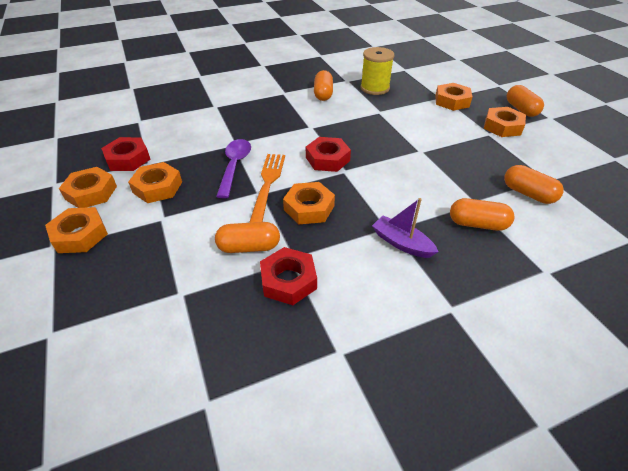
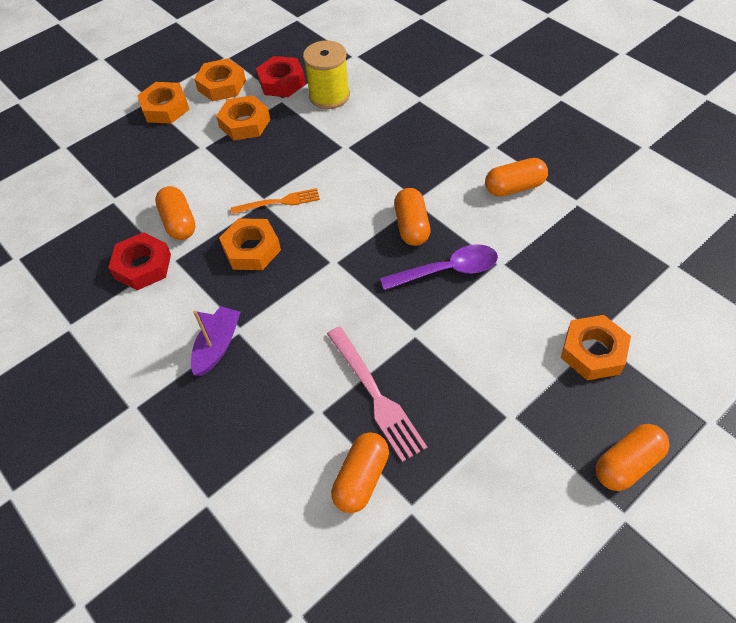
camera: 75 degrees right, 10 degrees up
purple spoon [216,139,251,199] -> purple spoon moved to [380,244,498,290]
orange fork [249,154,285,223] -> orange fork [231,188,320,214], size x0.66
red nut [306,137,351,172] -> none
yellow spool [361,47,394,95] -> yellow spool moved to [303,40,350,109]
orange capsule [450,198,515,231] -> orange capsule moved to [394,188,430,246]
orange nut [484,107,526,137] -> none
none -> pink fork [327,326,427,462]

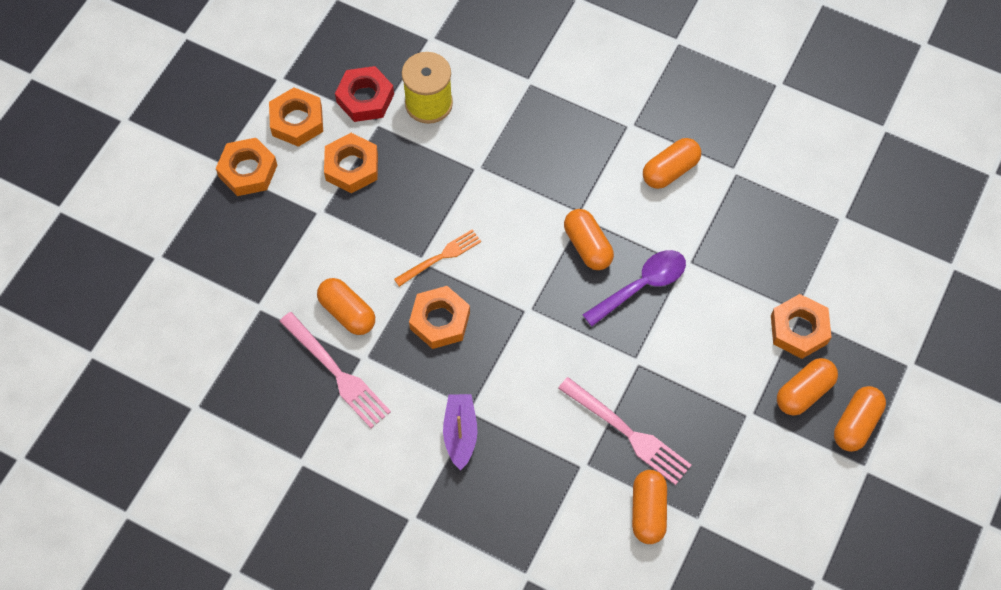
camera: 25 degrees left, 10 degrees up
red nut [108,232,171,290] -> pink fork [279,312,391,428]
none -> orange capsule [777,358,838,416]

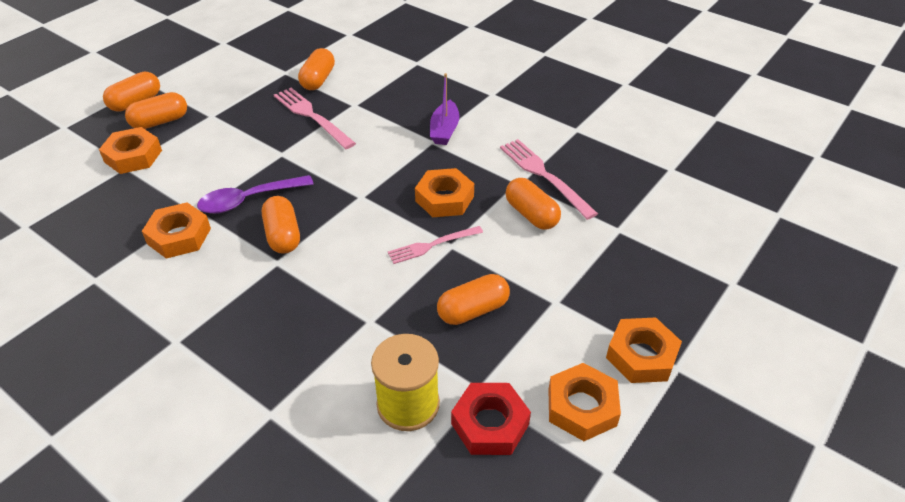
camera: 170 degrees left, 20 degrees down
orange nut [324,133,378,193] -> orange nut moved to [142,203,211,259]
orange fork [394,229,481,287] -> pink fork [388,226,483,264]
orange capsule [643,138,701,189] -> orange capsule moved to [437,274,510,325]

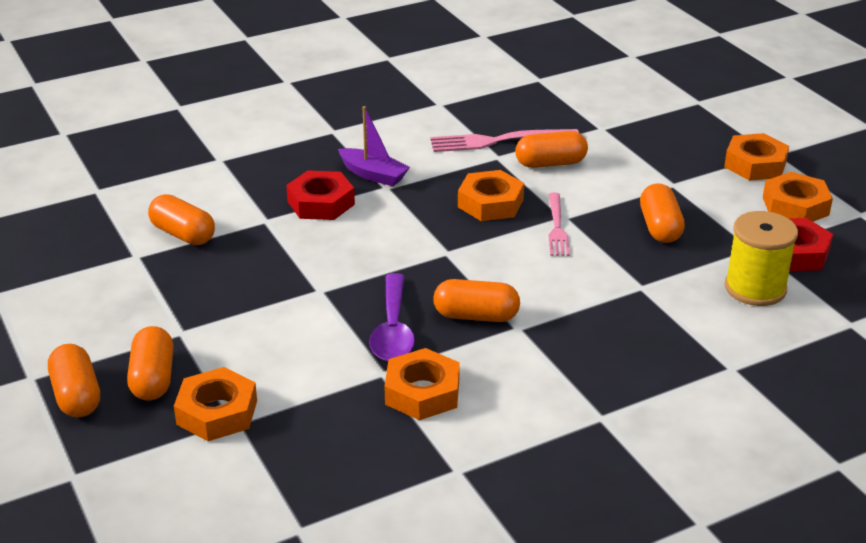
camera: 65 degrees left, 10 degrees down
pink fork [274,88,356,149] -> none
none -> red nut [286,170,355,220]

